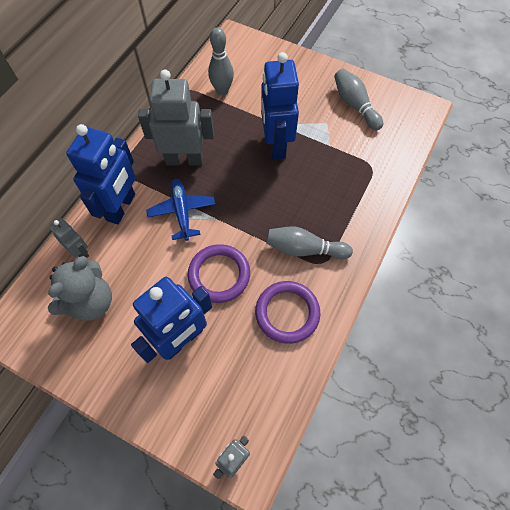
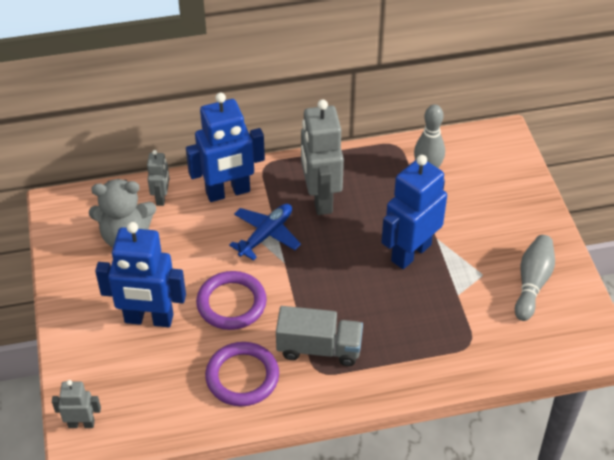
camera: 50 degrees right, 15 degrees down
grey robot [138,70,214,166] -> grey robot turned 150 degrees counterclockwise [301,99,344,215]
grey bowling pin [266,226,353,259] -> grey truck [276,306,363,366]

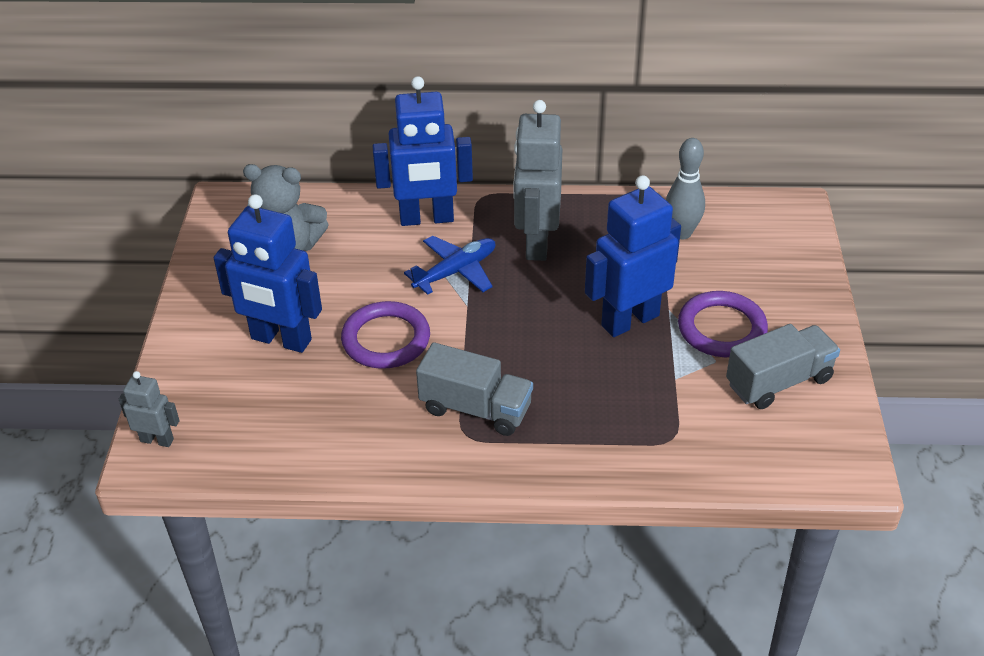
camera: 15 degrees right, 5 degrees down
grey robot [147,150,169,206] -> none
purple ring [205,342,279,406] -> purple ring moved to [678,291,768,357]
grey bowling pin [515,235,555,321] -> grey truck [726,324,840,409]

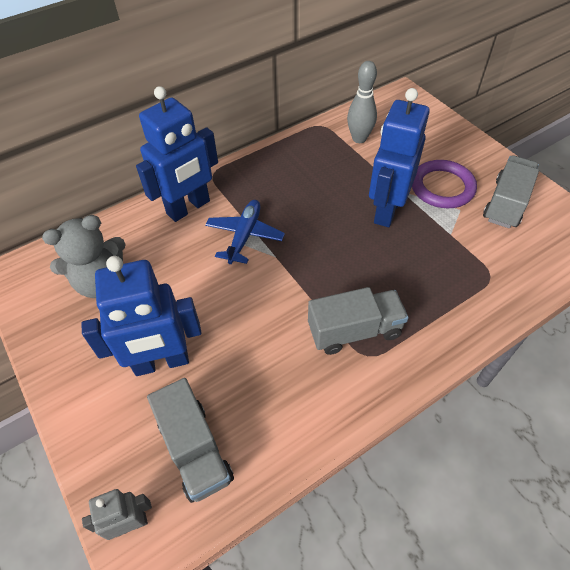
camera: 35 degrees left, 10 degrees up
purple ring [341,301,430,369] -> none
grey robot [513,100,562,261] -> none
none -> grey truck [147,378,234,503]

